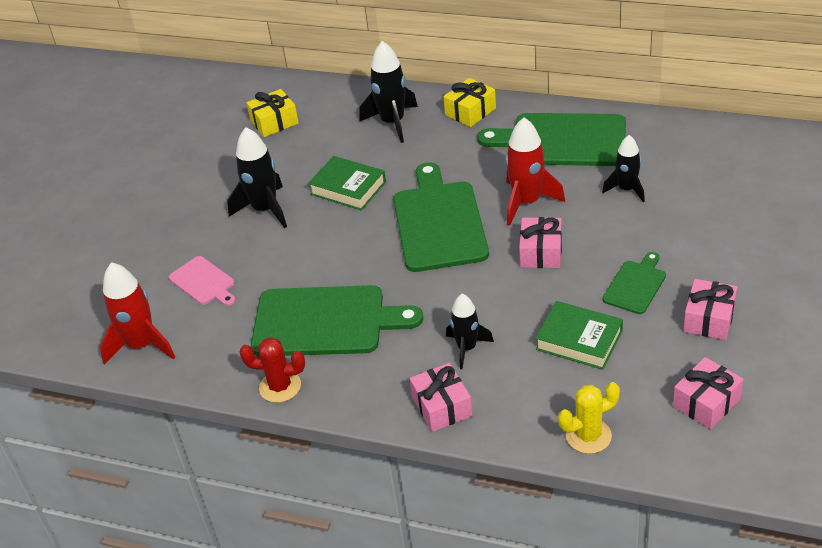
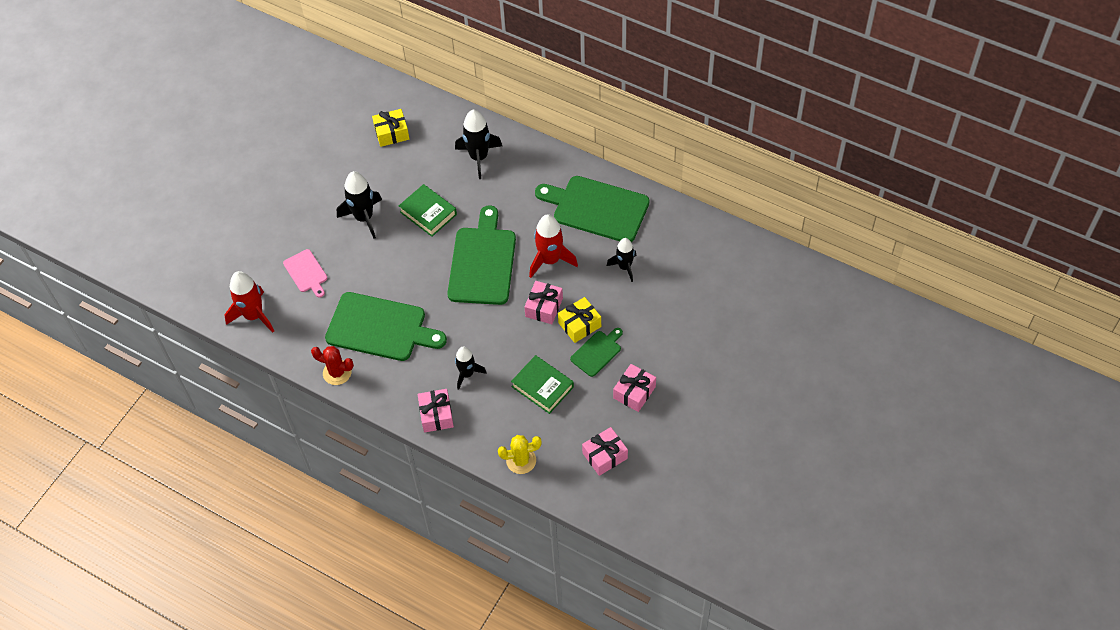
camera: 10 degrees right, 15 degrees up
yellow gift [443,78,496,127] -> yellow gift moved to [558,297,601,343]

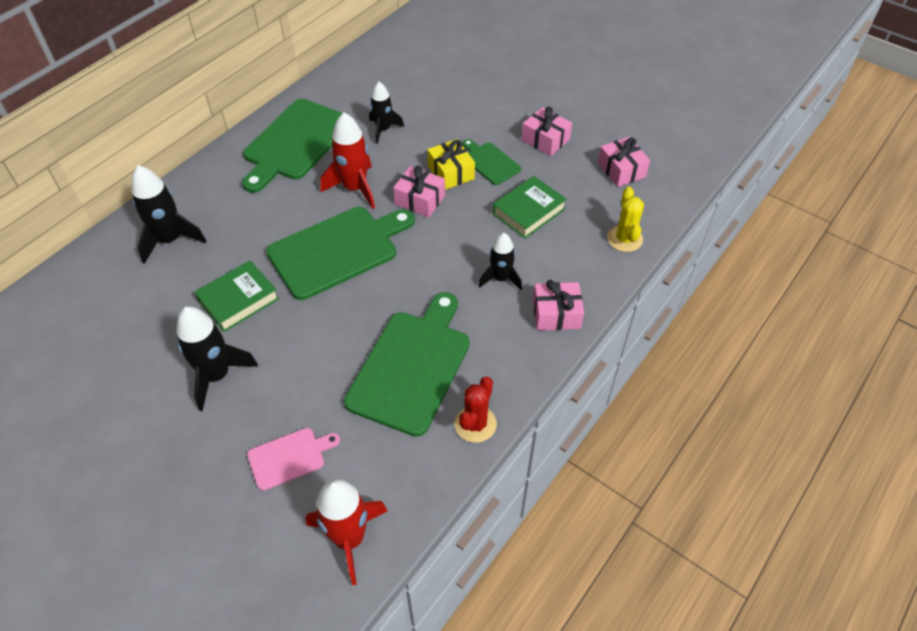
camera: 85 degrees left, 5 degrees down
yellow gift [372,109,409,147] -> none
green cutting board [448,205,516,305] -> green cutting board turned 135 degrees clockwise [266,207,415,300]

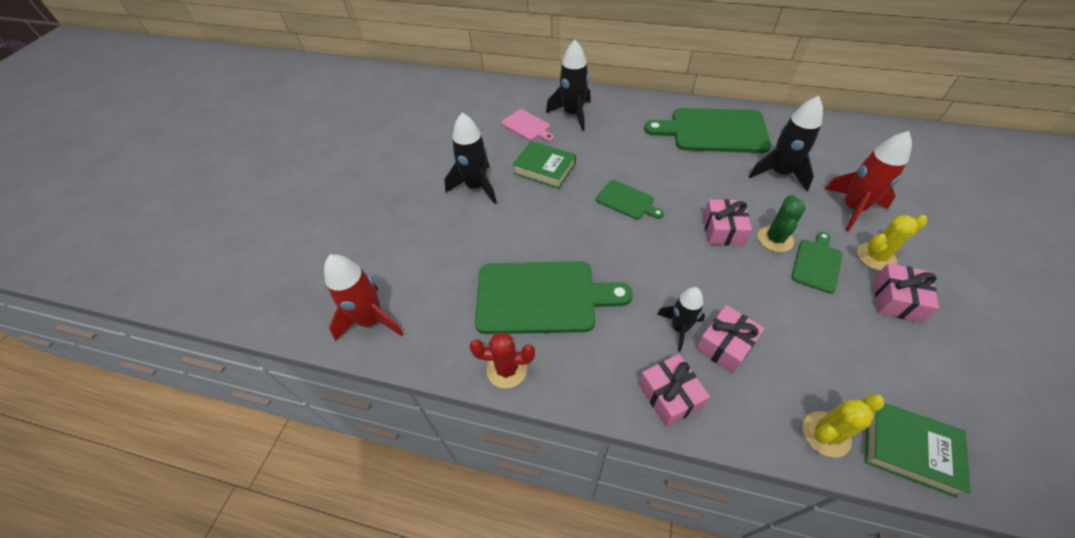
camera: 70 degrees right, 0 degrees up
pink cutting board [247,428,340,491] -> pink cutting board moved to [501,109,554,141]
green cutting board [266,207,415,300] -> green cutting board [596,180,664,220], size x0.50
red rocket [320,112,375,209] -> red rocket moved to [825,131,912,232]
black rocket [369,82,404,144] -> black rocket [749,96,823,191], size x1.53
yellow gift [427,139,475,190] -> green cactus [758,195,806,252]
green book [493,176,567,239] -> green book moved to [865,403,971,498]
pink gift [598,137,650,187] -> pink gift moved to [696,305,765,374]
none -> yellow cactus [857,215,927,271]

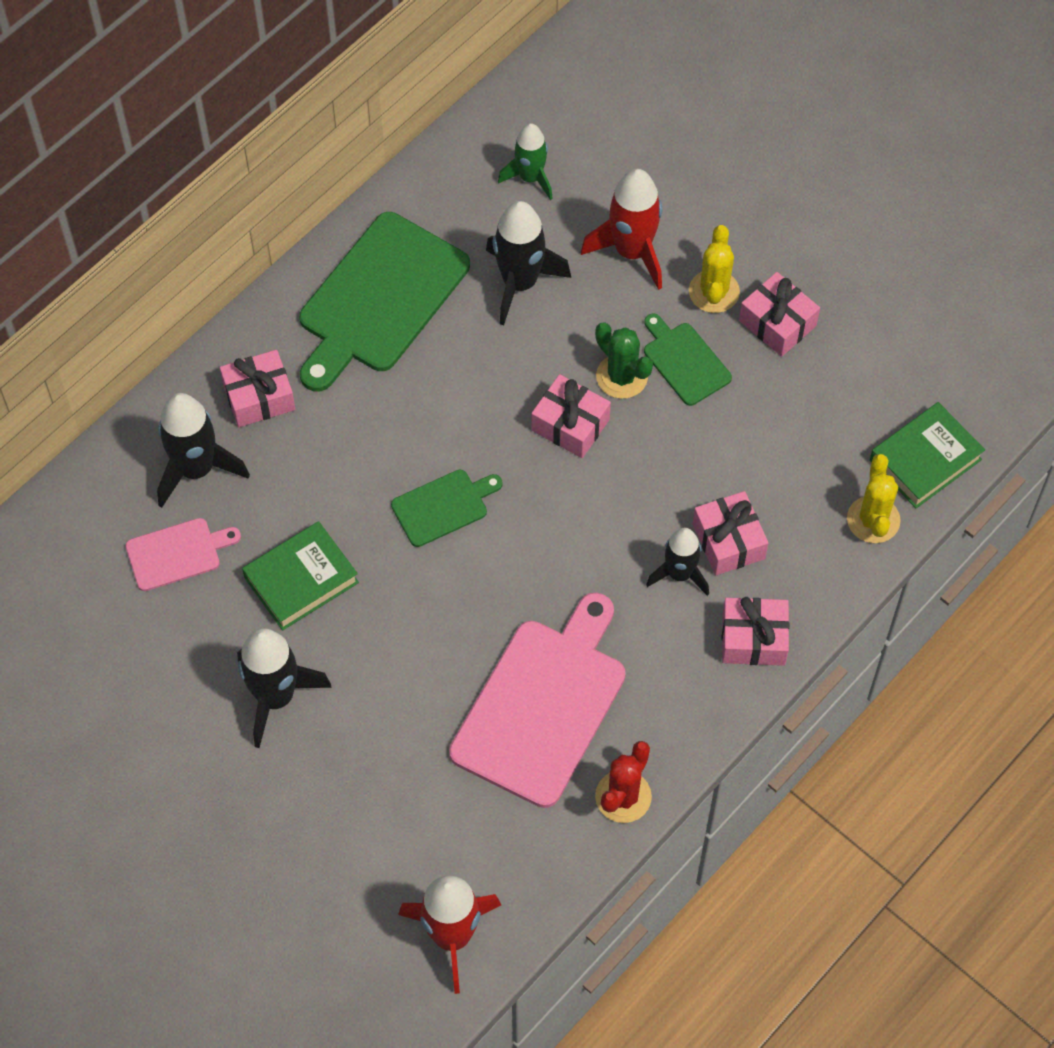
camera: 65 degrees left, 10 degrees up
green cutting board [475,261,633,334] -> pink cutting board [449,593,626,808]
none -> pink gift [220,350,295,427]
none -> green rocket [498,123,553,200]

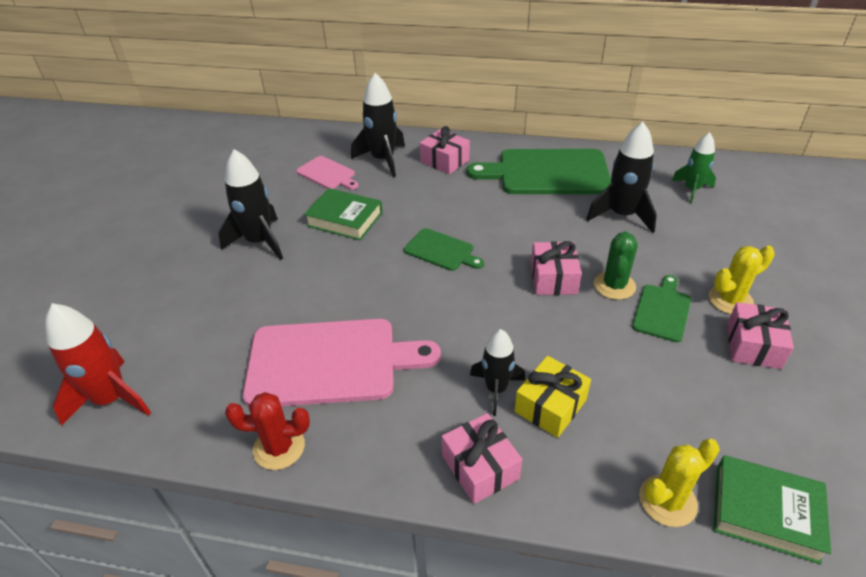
camera: 60 degrees right, 20 degrees down
red rocket [581,169,662,290] -> none
pink gift [693,491,768,575] -> yellow gift [515,356,591,438]

